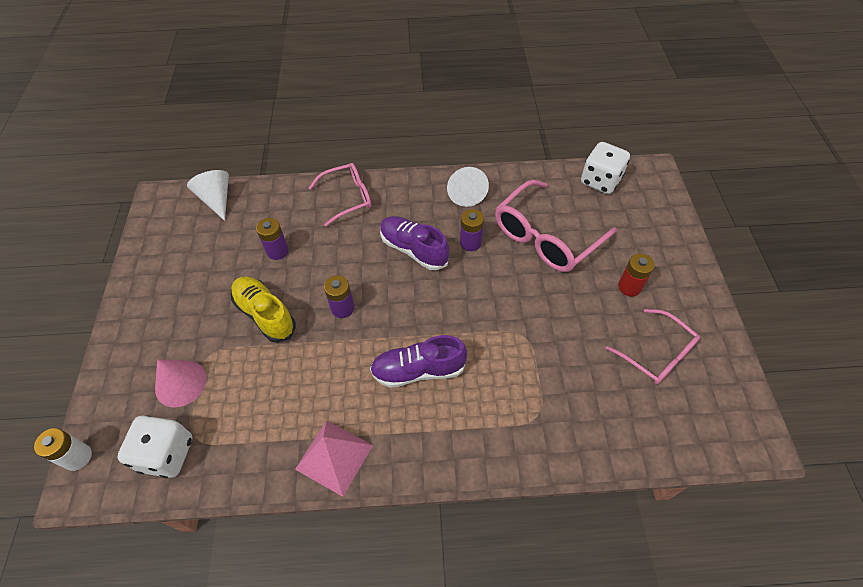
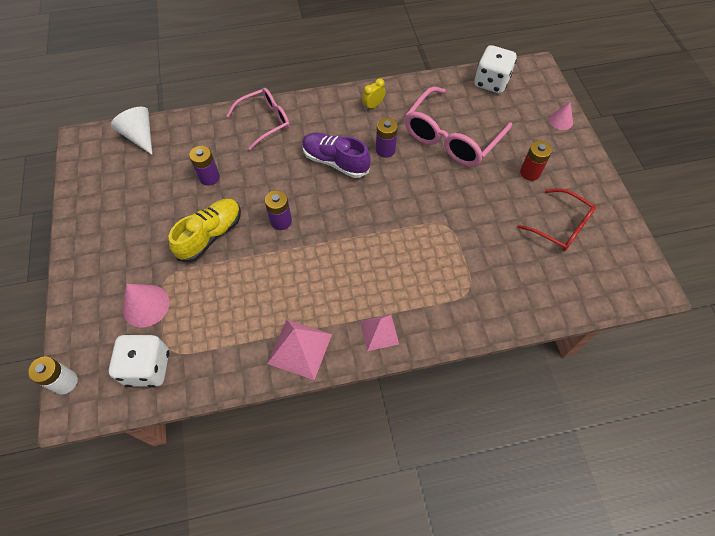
camera: 10 degrees left, 5 degrees up
yellow shoe [231,276,296,343] -> yellow shoe turned 90 degrees clockwise [168,199,241,262]
purple shoe [370,335,467,388] -> none
white cone [447,167,489,207] -> yellow clock [362,78,385,110]
pink glasses [605,309,700,384] -> red glasses [517,188,596,251]
none -> pink pyramid [360,315,399,351]
none -> pink cone [549,102,573,130]

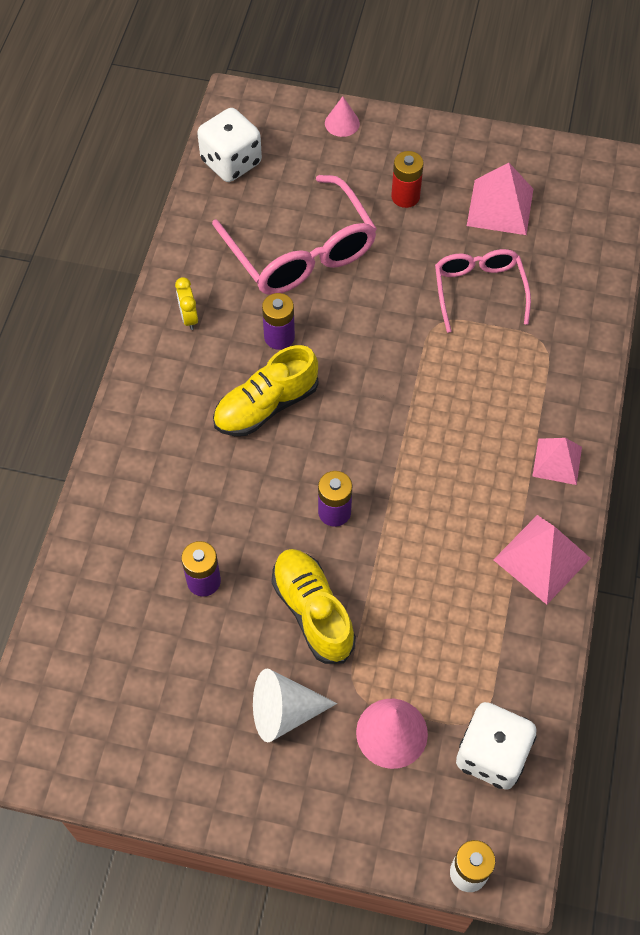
camera: 65 degrees left, 0 degrees up
white cone [111,107,152,155] -> white cone moved to [253,668,337,742]
pink glasses [226,88,290,150] -> pink glasses moved to [435,249,531,333]
purple shoe [302,133,371,178] -> yellow shoe [213,345,319,436]
red glasses [517,188,596,251] -> pink pyramid [467,163,533,235]

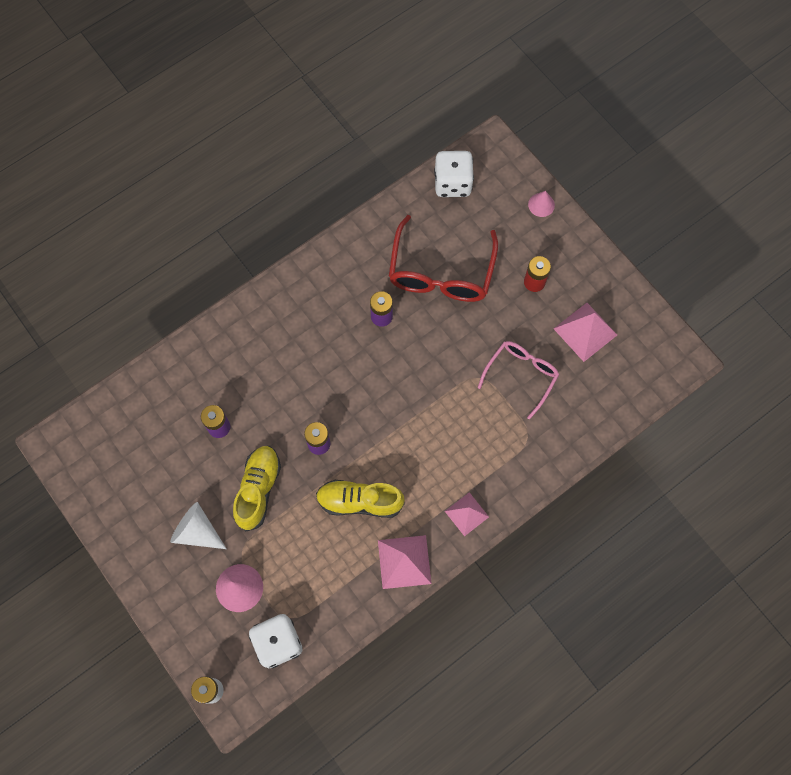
camera: 40 degrees right, 10 degrees up
yellow clock [175,277,198,330] -> none
pink glasses [212,175,377,295] -> red glasses [389,215,498,302]
yellow shoe [213,345,319,436] -> yellow shoe moved to [316,480,405,518]

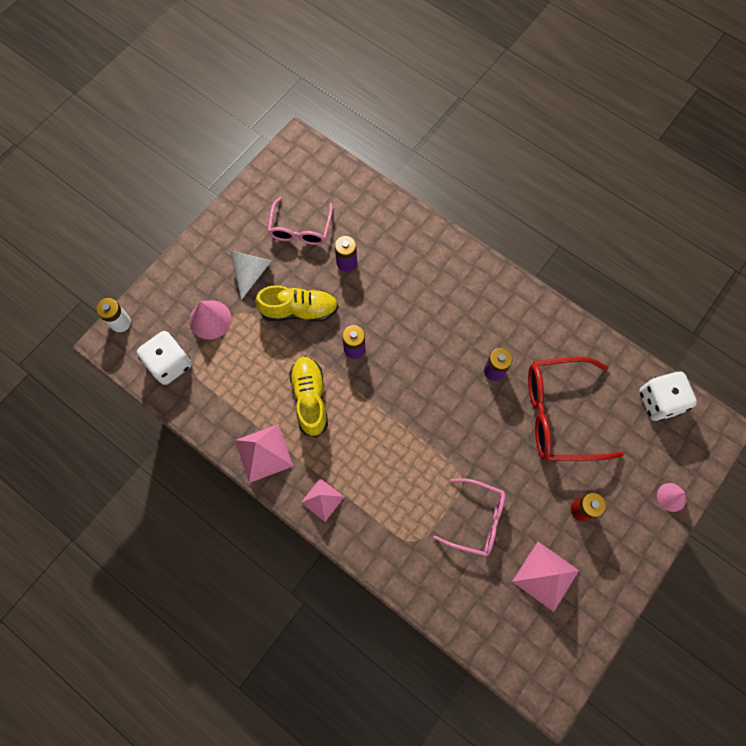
camera: 75 degrees right, 0 degrees up
none -> pink glasses [268,197,333,245]

